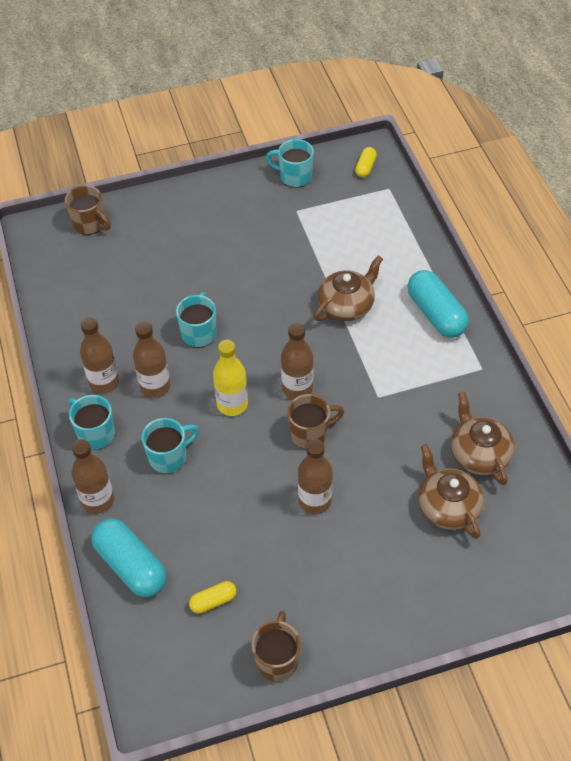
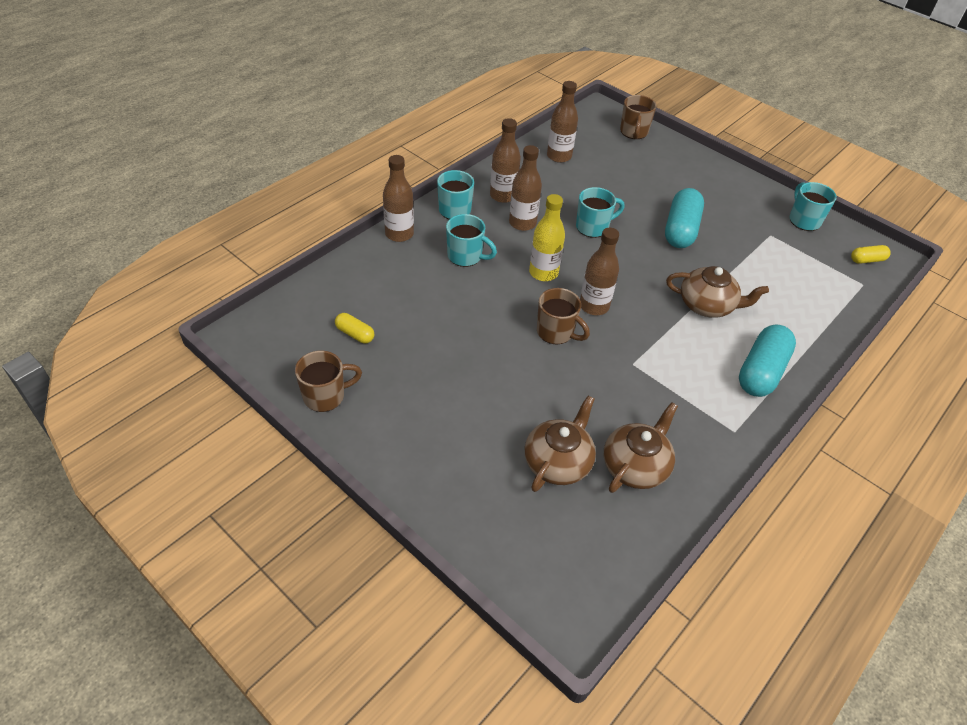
camera: 55 degrees right, 5 degrees down
turquoise capsule [91,518,167,597] -> turquoise capsule moved to [665,188,704,248]
brown bottle [298,439,333,514] -> brown bottle moved to [547,81,578,163]

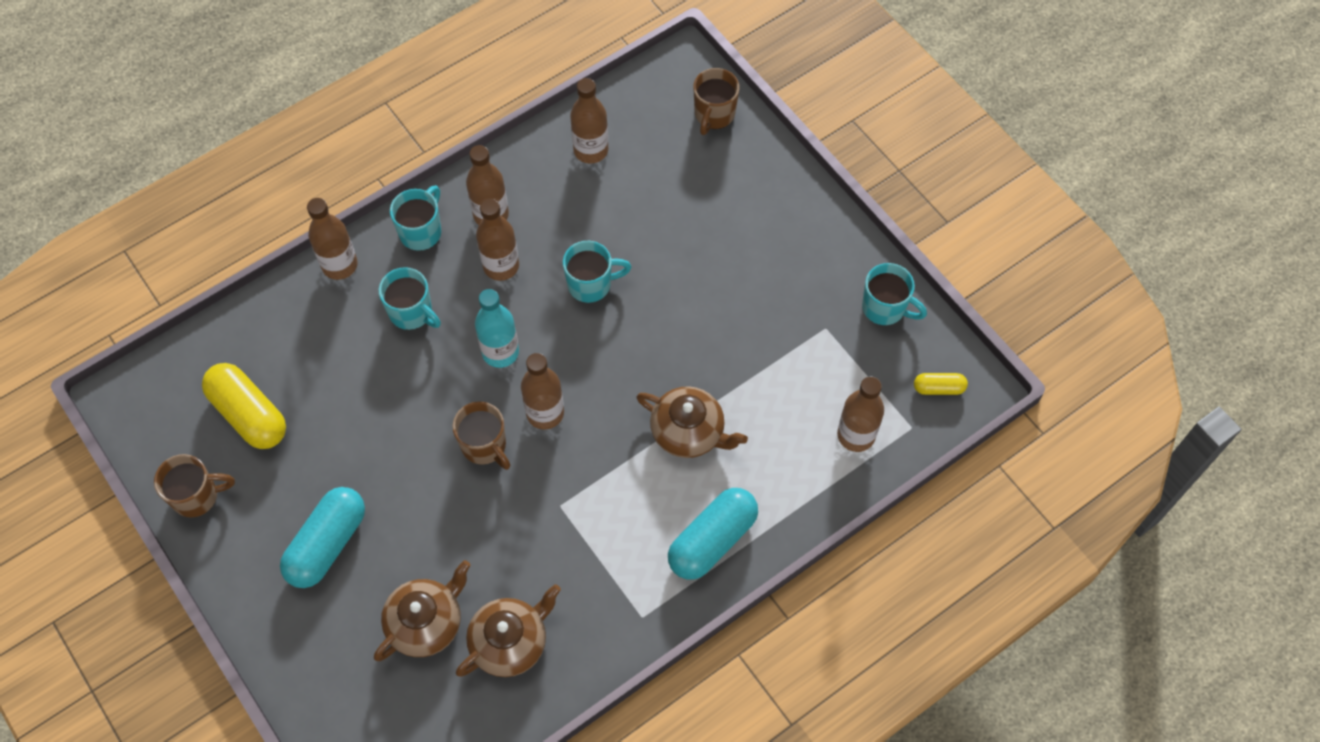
camera: 15 degrees right, 15 degrees up
yellow capsule [335,313,374,343] -> yellow capsule [202,363,286,449], size x1.99
yellow bottle [529,194,565,281] -> turquoise bottle [475,289,519,368]
turquoise capsule [665,188,704,248] -> turquoise capsule moved to [280,487,365,588]
turquoise mug [790,182,837,231] -> turquoise mug turned 120 degrees clockwise [862,263,927,325]
none -> brown bottle [837,377,884,452]

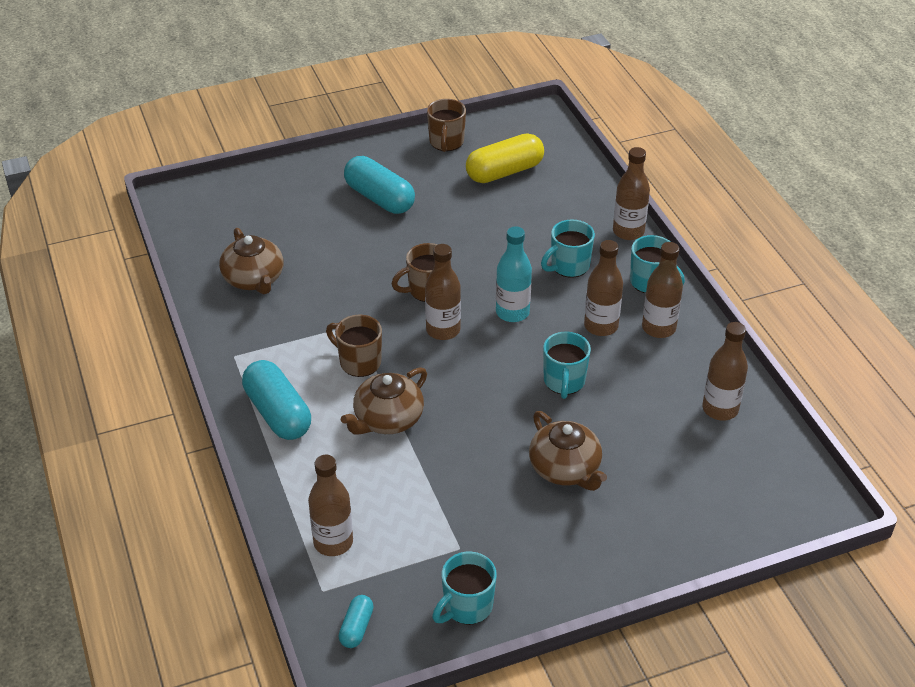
camera: 105 degrees right, 20 degrees down
brown teapot [374,560,470,661] -> brown teapot moved to [529,411,607,491]
brown mug [693,68,739,135] -> brown mug moved to [326,315,382,377]
yellow capsule [914,373,968,395] -> turquoise capsule [339,595,374,648]

